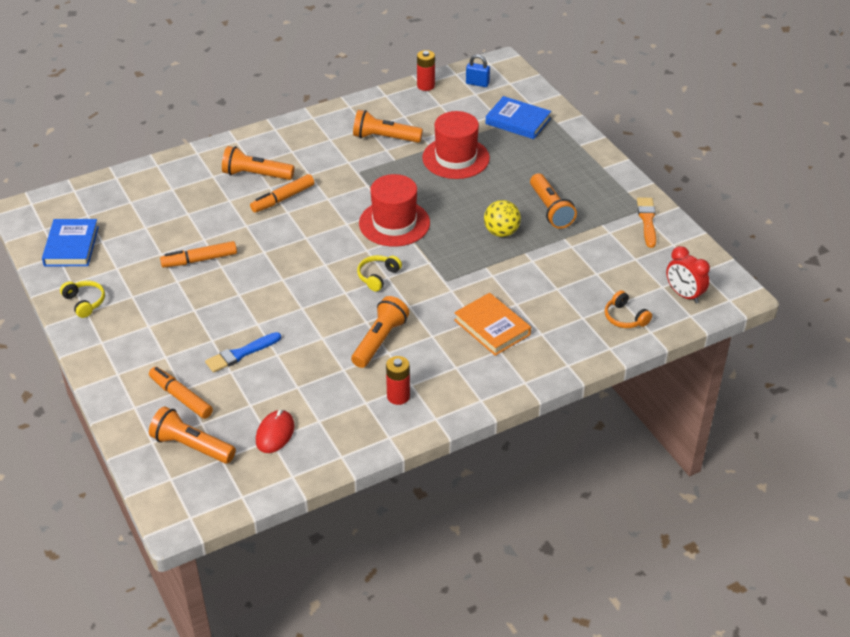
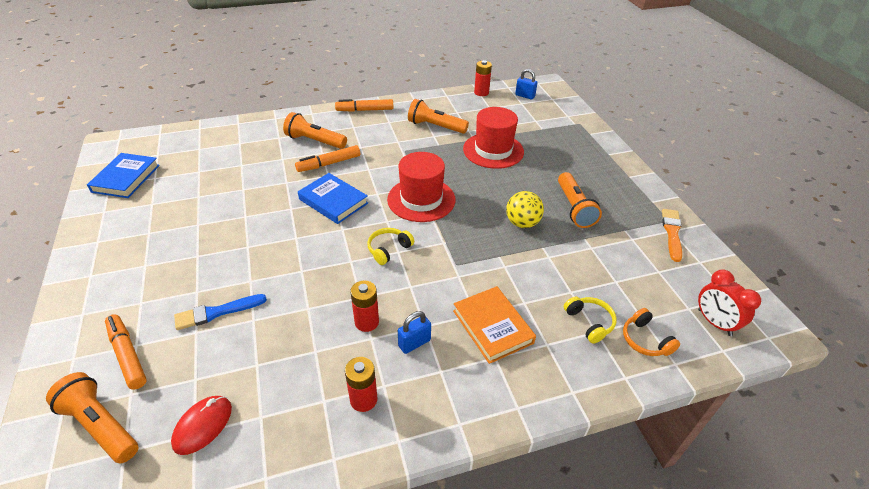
camera: 10 degrees right, 0 degrees up
yellow headphones [60,281,105,318] -> yellow headphones moved to [564,296,617,344]
orange marker [160,241,237,268] -> orange marker moved to [335,99,393,112]
orange flashlight [351,296,409,368] -> red battery [351,280,379,332]
blue book [485,96,551,139] -> blue book moved to [298,173,368,224]
none -> blue padlock [398,311,431,354]

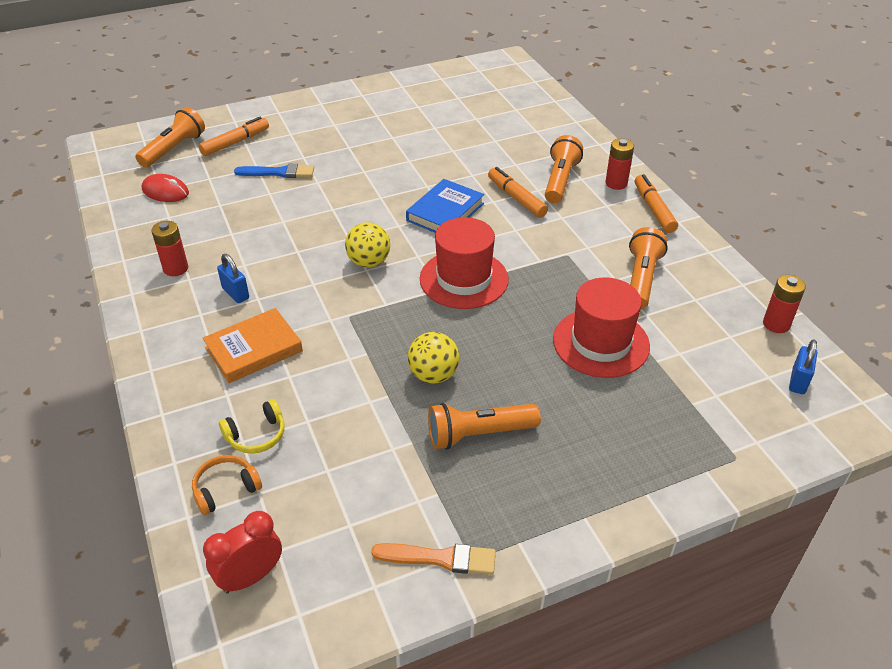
camera: 85 degrees right, 0 degrees up
blue book [87,153,160,198] -> none
blue brush [174,294,267,330] -> blue brush turned 120 degrees clockwise [234,164,314,178]
red battery [351,280,379,332] -> red battery moved to [605,139,634,190]
yellow headphones [367,228,414,265] -> yellow ball [345,222,390,268]

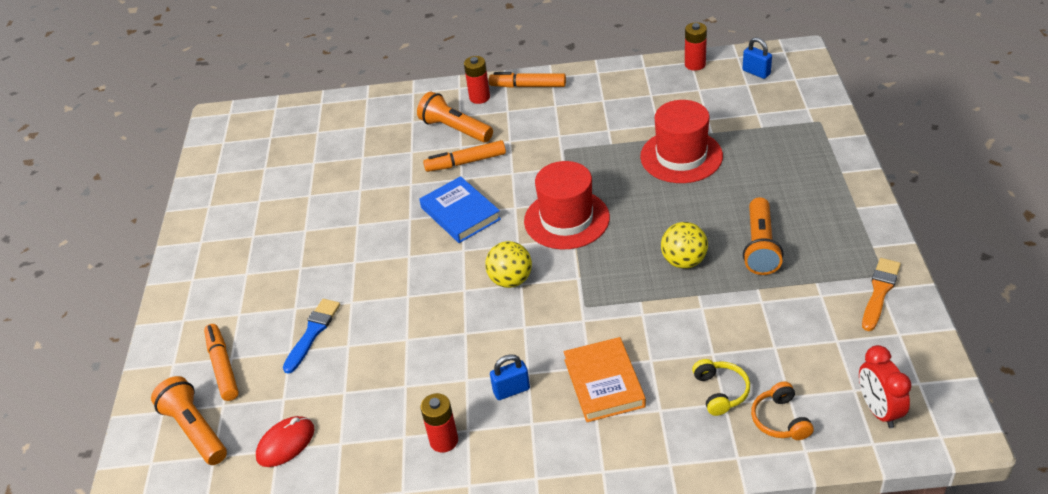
camera: 65 degrees left, 0 degrees up
orange flashlight [629,227,668,310] -> none

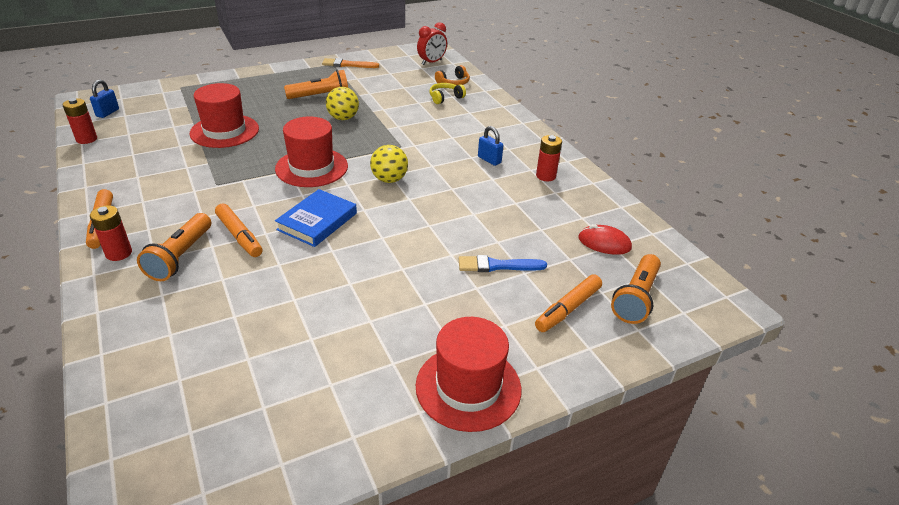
camera: 120 degrees left, 5 degrees down
orange book [564,337,646,422] -> none
none -> red hat [416,317,521,432]

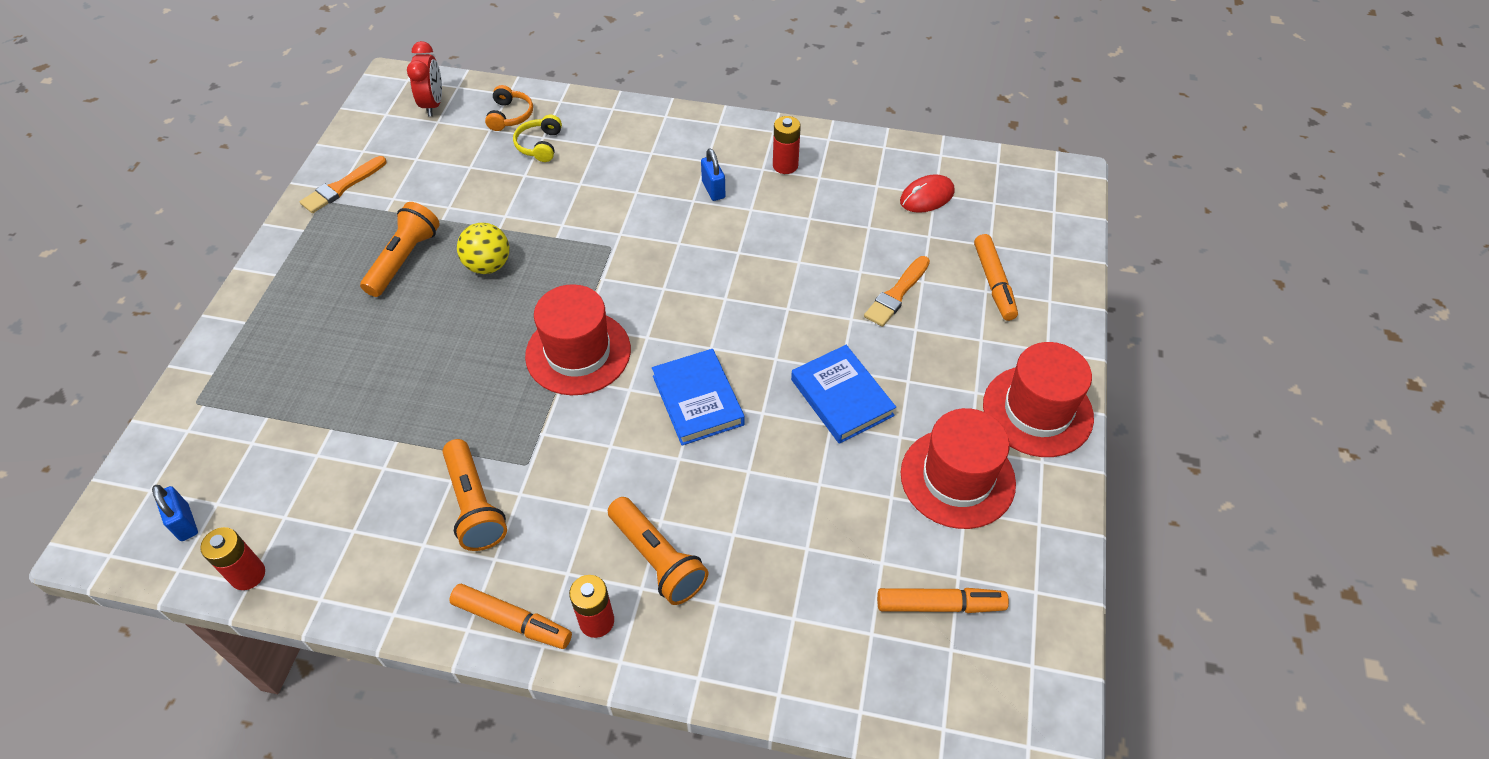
camera: 50 degrees left, 15 degrees up
red hat [190,83,259,148] -> red hat moved to [901,408,1016,529]
orange marker [215,203,262,257] -> orange marker moved to [877,588,1009,613]
yellow ball [370,145,408,183] -> none
blue brush [459,255,547,272] -> orange brush [864,256,930,327]
blue padlock [478,126,503,166] -> blue padlock turned 75 degrees clockwise [701,148,725,201]
orange flashlight [611,254,661,324] -> orange flashlight moved to [442,439,507,551]
none -> blue book [791,345,896,444]

